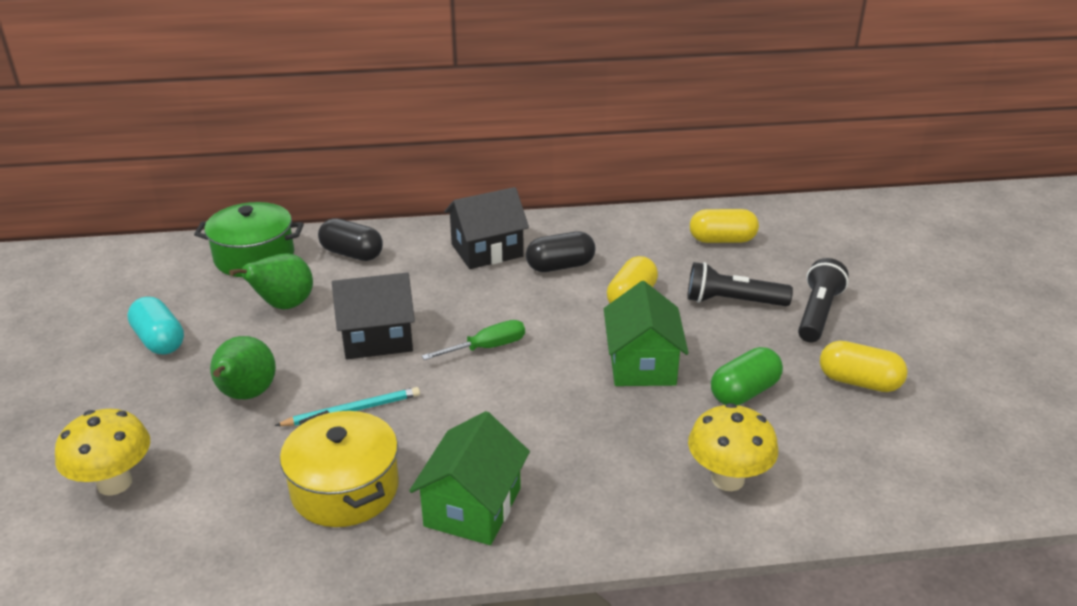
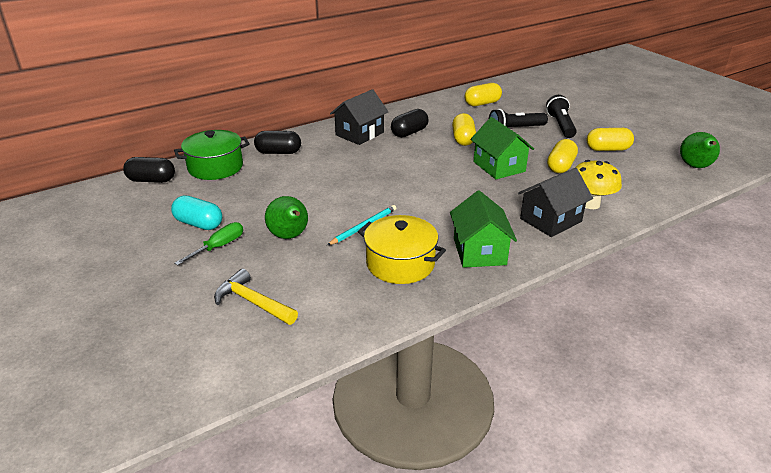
camera: 25 degrees left, 0 degrees up
yellow mushroom [55,409,150,496] -> yellow hammer [214,269,298,325]
green pear [229,253,313,309] -> green pear moved to [680,132,720,168]
black house [332,273,415,359] -> black house moved to [518,168,593,237]
green screwdriver [422,320,525,360] -> green screwdriver moved to [174,222,243,265]
green capsule [711,347,783,405] -> yellow capsule [547,139,578,173]
none -> black capsule [123,157,175,183]

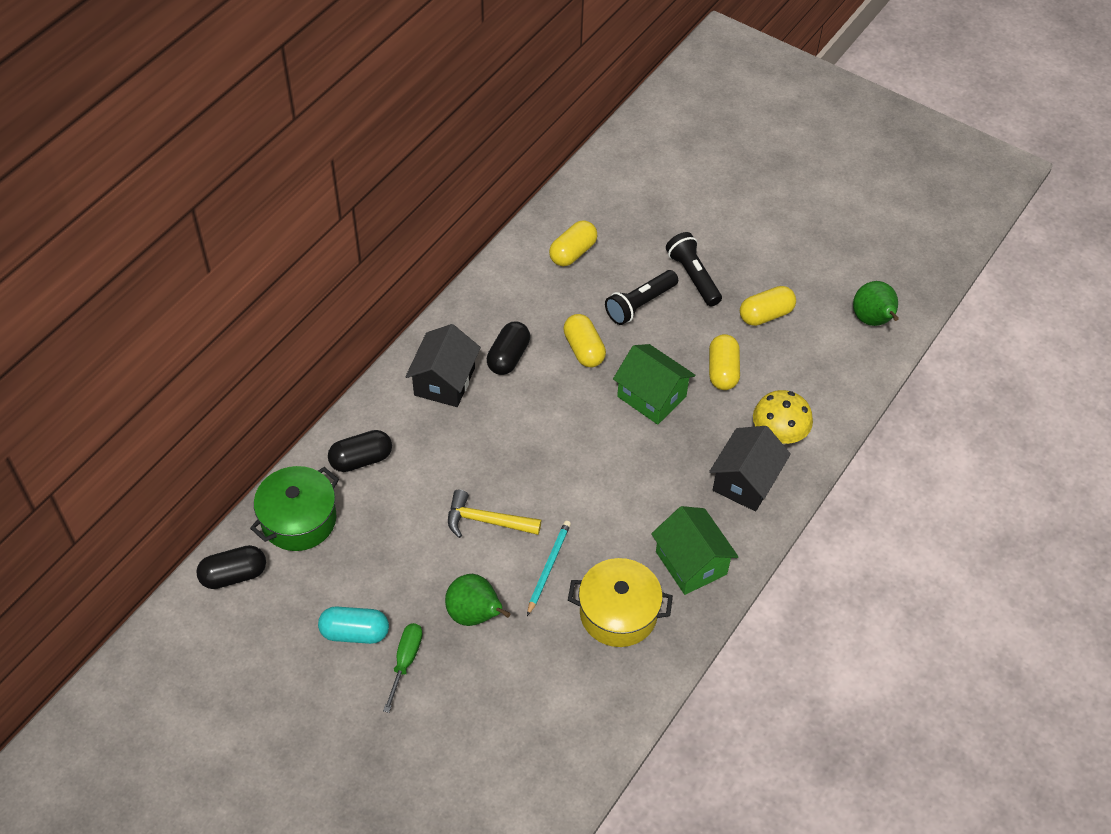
camera: 25 degrees left, 20 degrees up
yellow hammer [214,269,298,325] -> yellow hammer moved to [448,490,541,538]

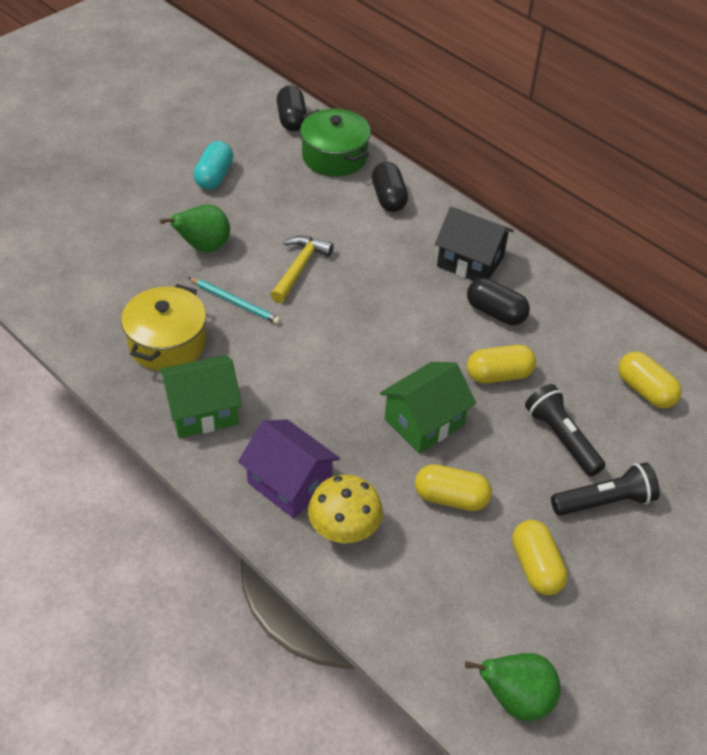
camera: 100 degrees right, 5 degrees down
green screwdriver [383,623,423,713] -> none
black house [709,426,791,511] -> purple house [238,419,340,518]

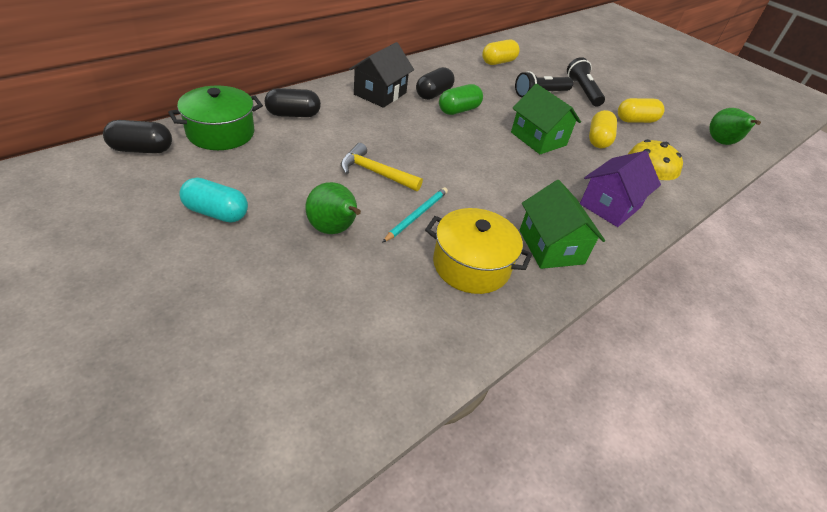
camera: 90 degrees left, 5 degrees down
yellow capsule [467,345,536,384] -> none
none -> green capsule [439,84,483,115]

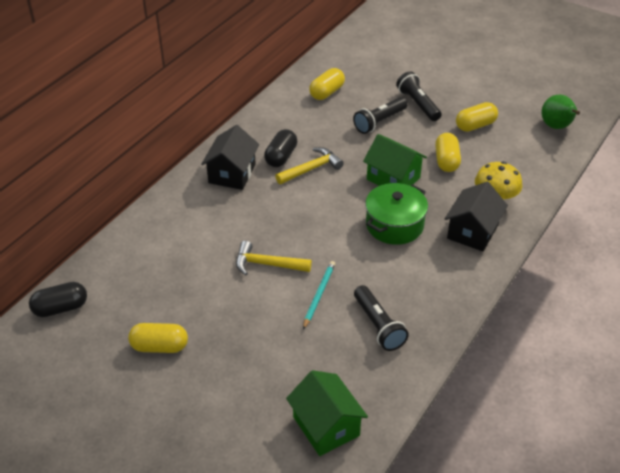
camera: 10 degrees left, 0 degrees up
green pot [168,86,263,150] -> green pot moved to [365,183,428,245]
turquoise capsule [179,178,248,223] -> yellow capsule [128,323,188,353]
black capsule [264,88,321,117] -> none
green pear [305,182,361,234] -> none
yellow pot [425,208,532,294] -> black flashlight [354,285,409,351]
green capsule [439,84,483,115] -> yellow hammer [275,147,344,184]
green house [520,180,605,269] -> green house moved to [286,370,368,456]
purple house [580,151,661,227] -> black house [445,182,508,251]

